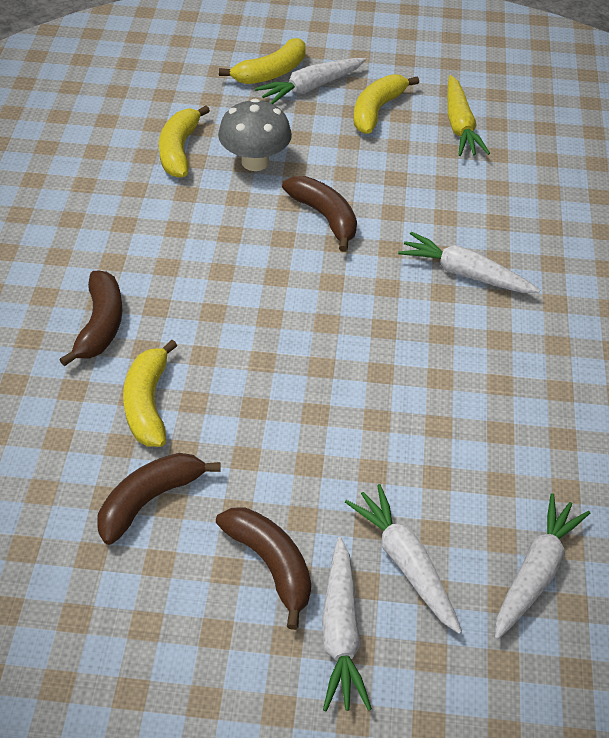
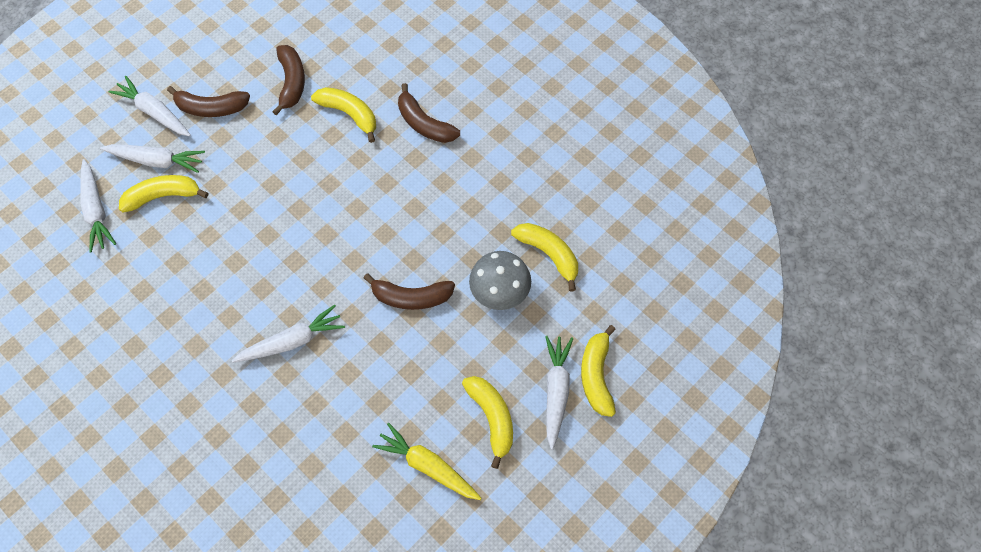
camera: 130 degrees right, 15 degrees up
none -> yellow banana [119,175,208,212]

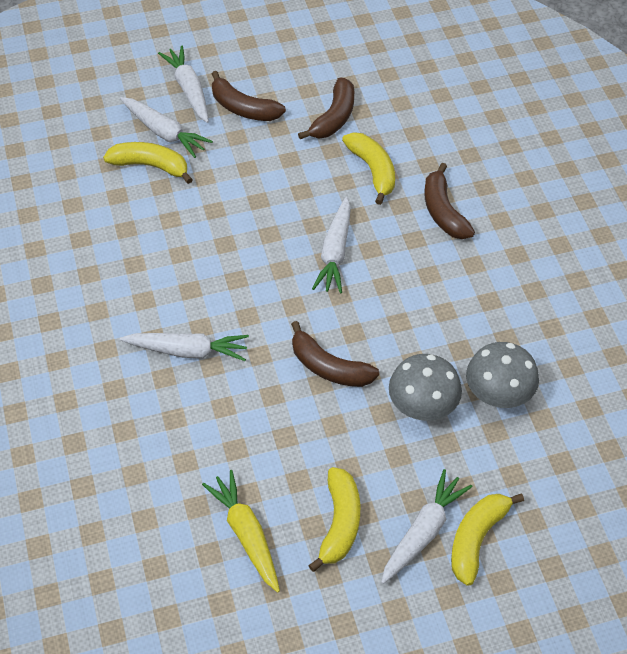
camera: 30 degrees right, 10 degrees down
white carrot [80,159,116,253] -> white carrot moved to [312,197,351,294]
yellow banana [511,223,578,292] -> grey mushroom [466,342,539,408]

